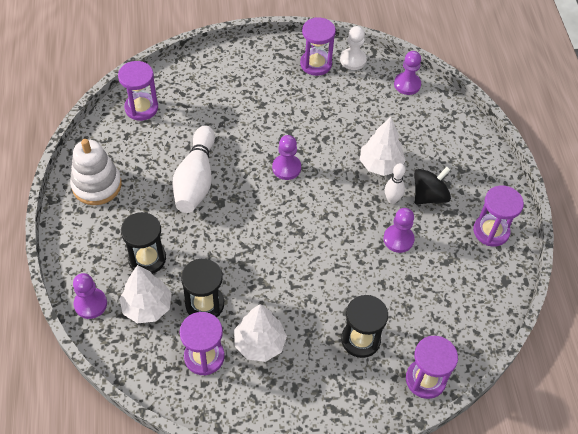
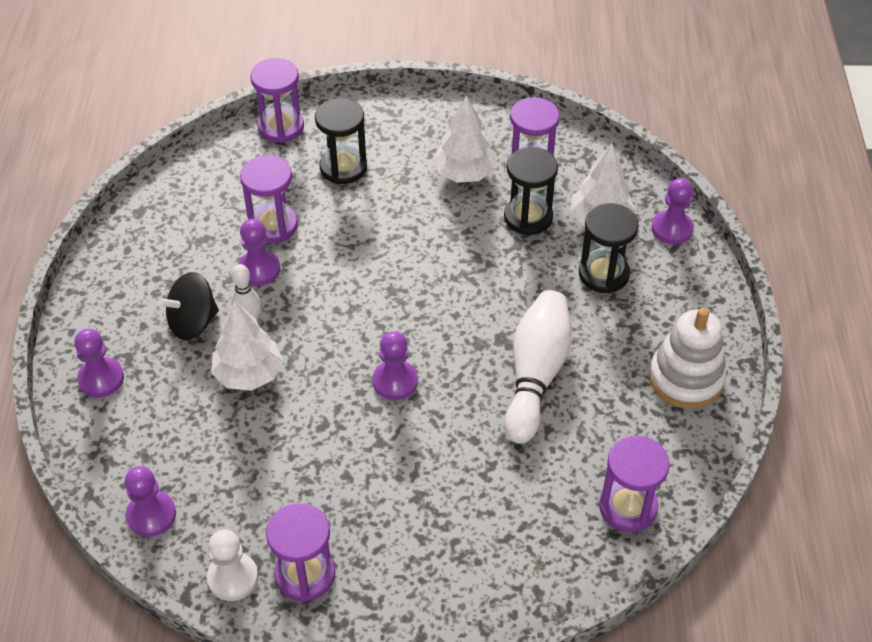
camera: 170 degrees left, 5 degrees down
purple hourglass [473,185,524,247] -> purple hourglass moved to [240,155,298,243]
none -> purple pawn [74,329,124,398]

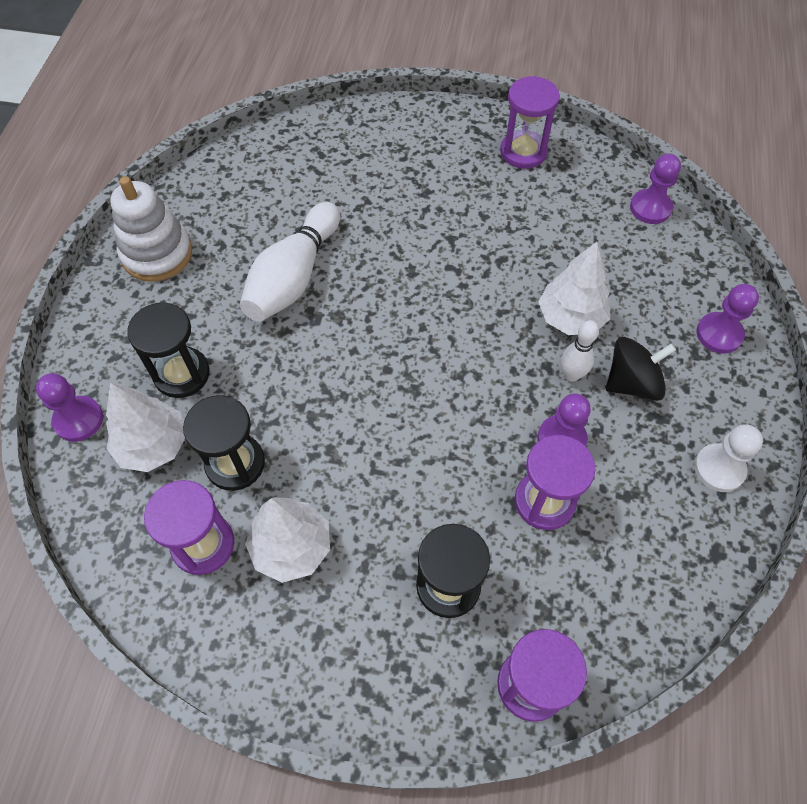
camera: 170 degrees left, 10 degrees up
white pawn [207,530,258,601] -> white pawn moved to [694,424,763,492]
purple pawn [373,331,418,400] -> none
purple hourglass [599,435,670,532] -> none

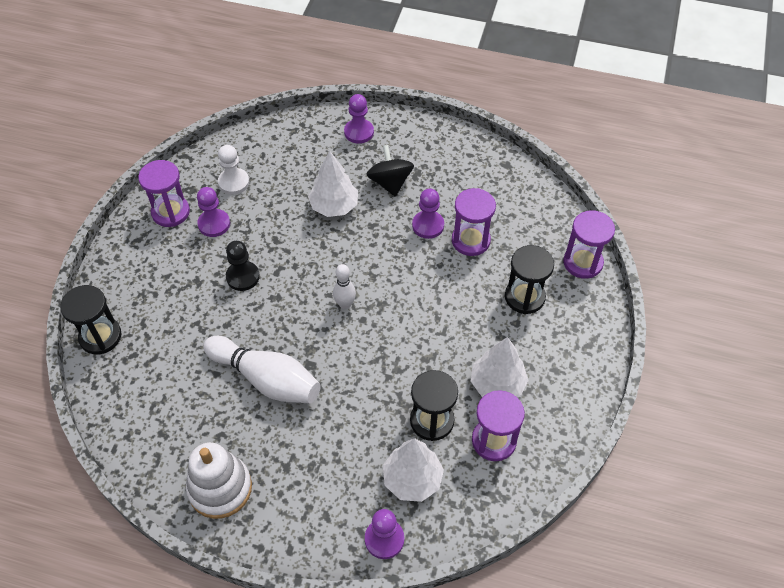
camera: 85 degrees left, 5 degrees down
black hourglass [127,302,210,398] -> black hourglass moved to [60,285,121,354]
white bowling pin [561,320,599,382] -> white bowling pin moved to [333,264,356,309]
purple pawn [630,154,681,224] -> purple pawn moved to [197,187,230,237]
white pawn [694,424,763,492] -> white pawn moved to [218,145,250,195]
none -> black pawn [226,241,260,291]

